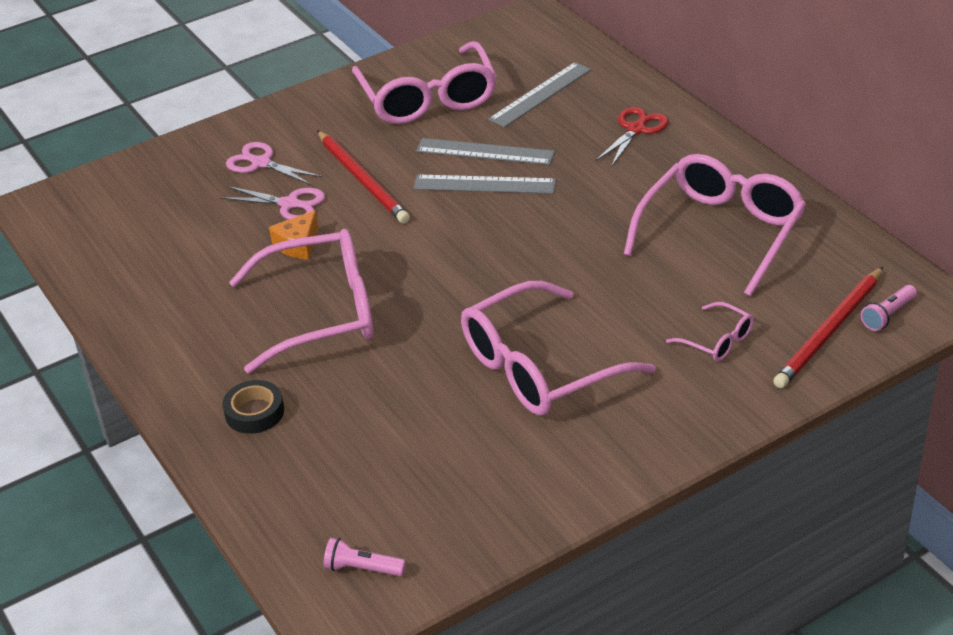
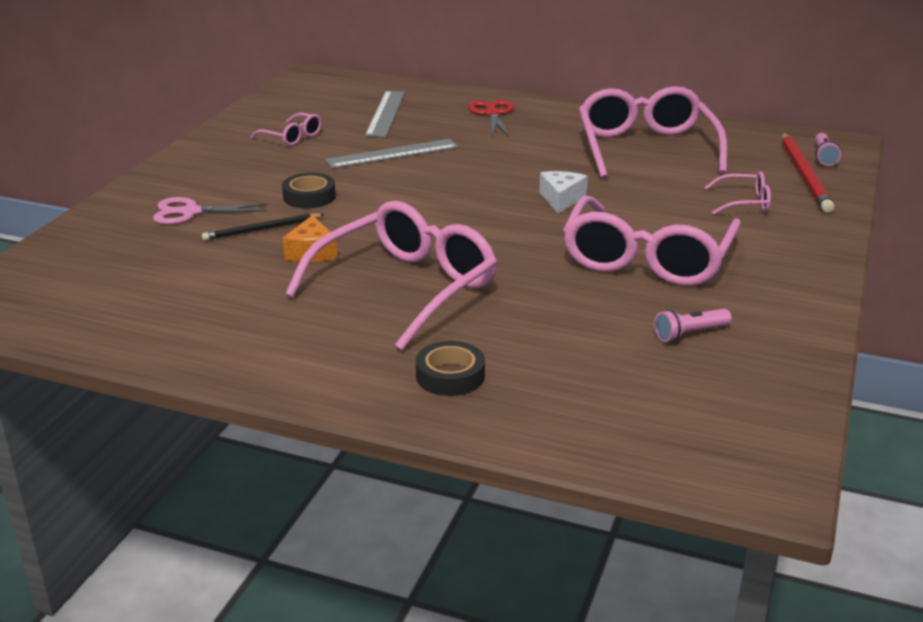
camera: 40 degrees left, 10 degrees down
pink scissors [220,186,325,220] -> black pencil [202,213,325,241]
red pencil [317,130,410,224] -> black tape [282,173,336,208]
pink flashlight [324,538,406,576] -> pink flashlight moved to [654,309,732,342]
pink glasses [352,41,497,124] -> pink glasses [251,113,322,146], size x0.45
grey ruler [413,175,556,194] -> none
none -> white cheese [539,171,588,214]

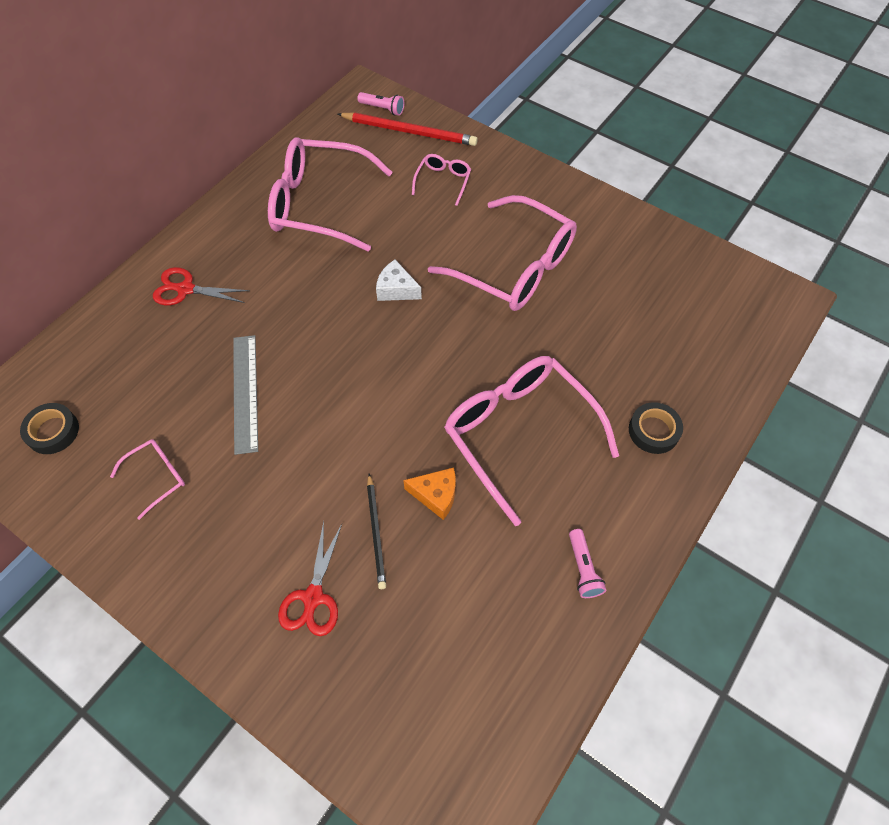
camera: 75 degrees left, 30 degrees up
pink scissors [153,197,268,225] -> red scissors [278,521,342,636]
black tape [282,173,336,208] -> black tape moved to [20,403,79,454]
grey ruler [365,91,405,137] -> none
pink flashlight [654,309,732,342] -> pink flashlight moved to [569,529,606,598]

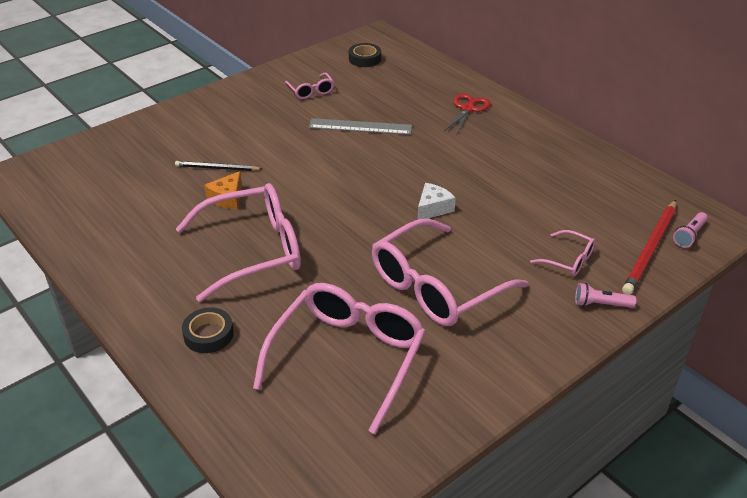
camera: 105 degrees right, 20 degrees down
pink glasses [268,137,392,252] -> pink glasses moved to [253,283,426,434]
red scissors [278,521,342,636] -> none
pink flashlight [569,529,606,598] -> pink flashlight moved to [575,283,636,308]

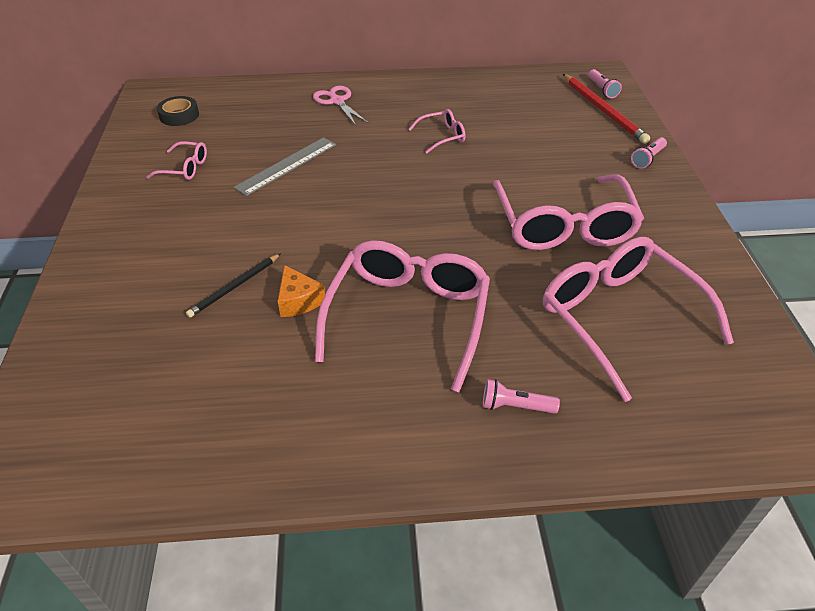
camera: 55 degrees left, 5 degrees up
black tape [182,307,234,353] -> pink flashlight [483,379,560,414]
white cheese [418,183,456,219] -> none
red scissors [444,94,490,135] -> pink scissors [313,86,368,126]
pink glasses [530,230,596,276] -> pink glasses moved to [409,109,466,154]

